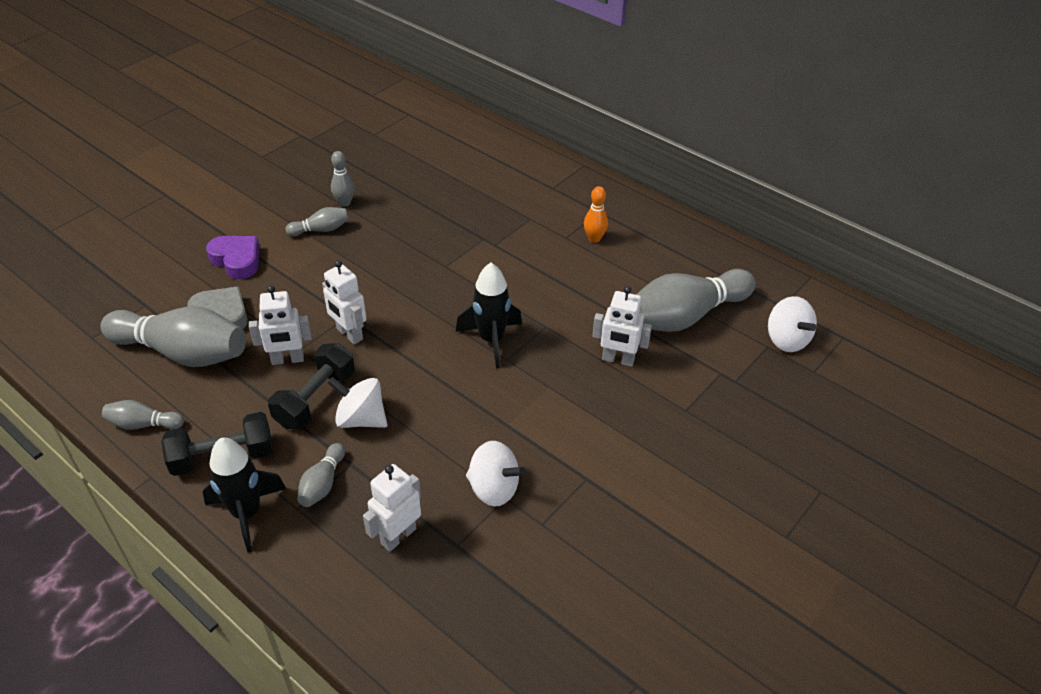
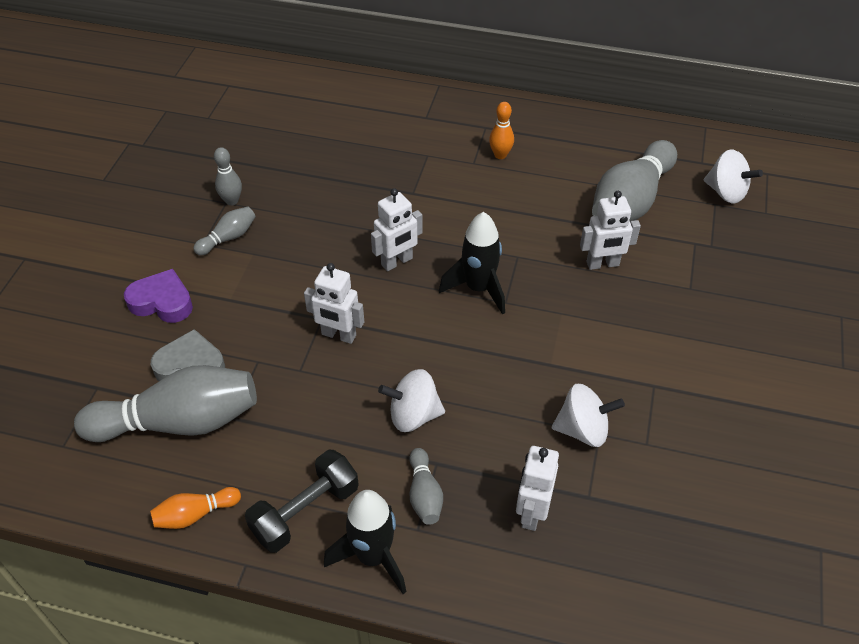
camera: 25 degrees left, 5 degrees up
grey bowling pin [102,400,184,430] -> orange bowling pin [150,487,241,529]
white robot [249,285,312,365] -> white robot moved to [371,188,423,271]
black dumbbell [268,343,355,429] -> none

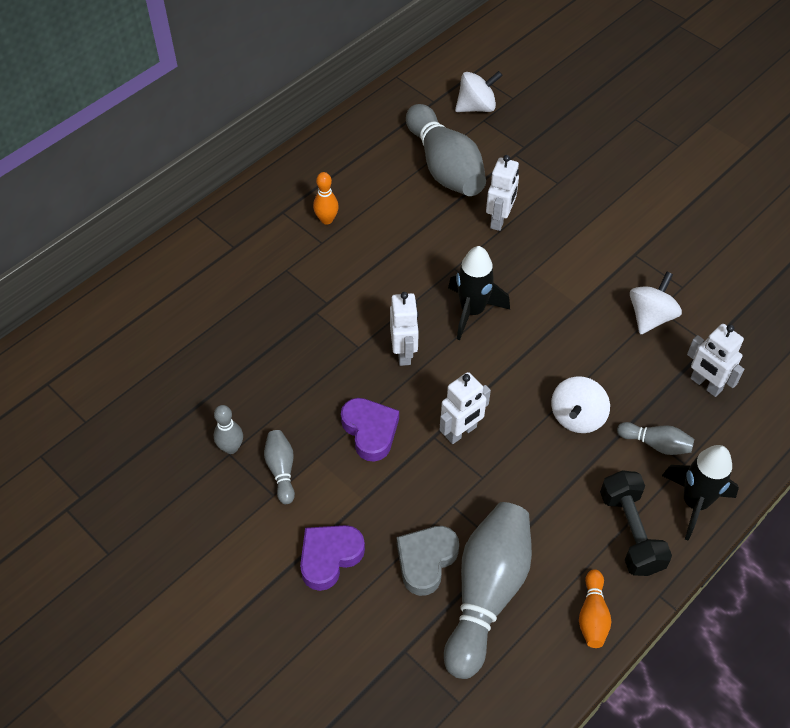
camera: 60 degrees left, 5 degrees up
none -> purple heart [341,398,399,462]

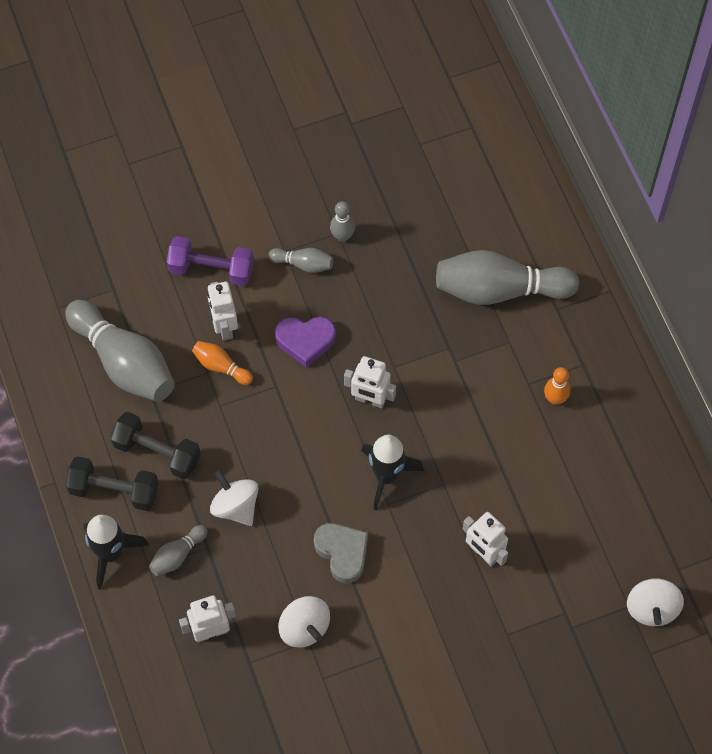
camera: 115 degrees right, 10 degrees up
purple heart [300,525,365,591] -> purple dumbbell [167,236,254,286]
grey heart [397,526,459,596] -> grey heart moved to [314,523,368,583]
grey bowling pin [406,104,486,196] -> grey bowling pin moved to [436,250,579,305]
white robot [440,372,491,444] -> white robot moved to [207,281,238,341]
orange bowling pin [579,569,611,648] -> orange bowling pin moved to [192,341,253,385]
none -> black dumbbell [110,412,201,479]

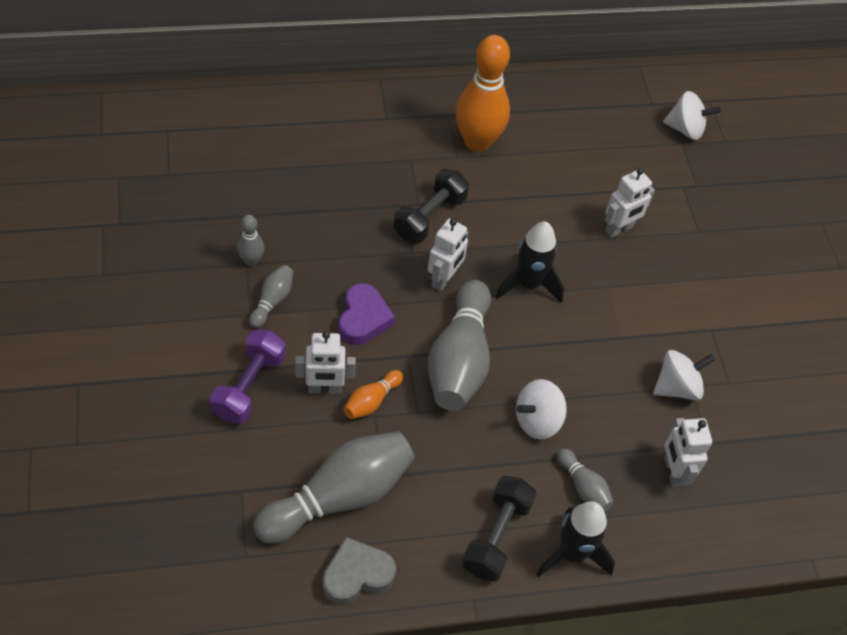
camera: 85 degrees left, 10 degrees down
black dumbbell [110,412,201,479] -> black dumbbell moved to [394,169,469,243]
grey heart [314,523,368,583] -> grey heart moved to [322,537,396,605]
grey bowling pin [436,250,579,305] -> grey bowling pin moved to [428,280,491,411]
orange bowling pin [544,367,570,405] -> orange bowling pin [456,35,510,152], size x2.16

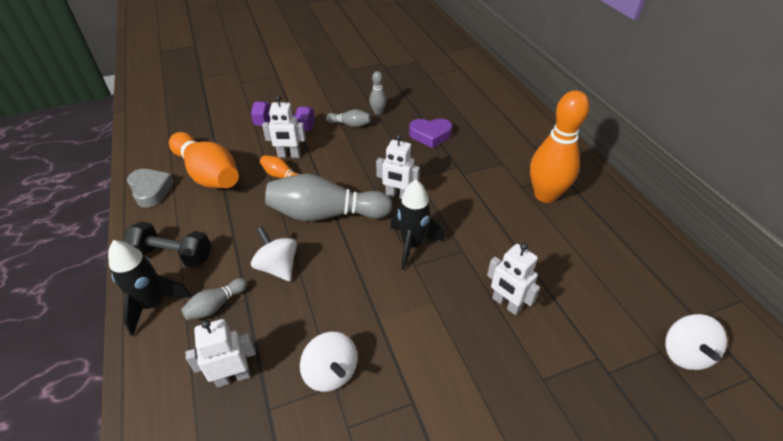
camera: 85 degrees right, 10 degrees down
grey bowling pin [253,431,415,544] -> orange bowling pin [169,132,239,188]
white robot [295,331,356,394] -> white robot turned 75 degrees counterclockwise [262,95,305,158]
purple heart [339,283,395,345] -> purple heart moved to [409,118,452,148]
black dumbbell [394,169,469,243] -> none

